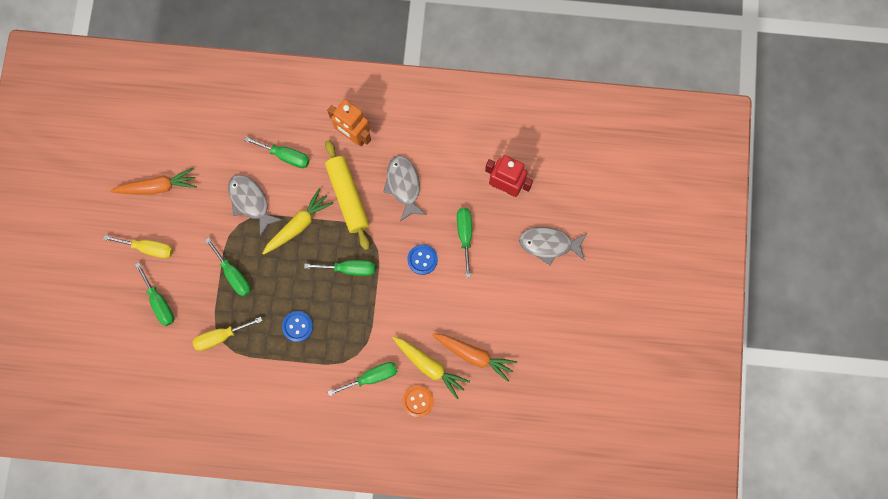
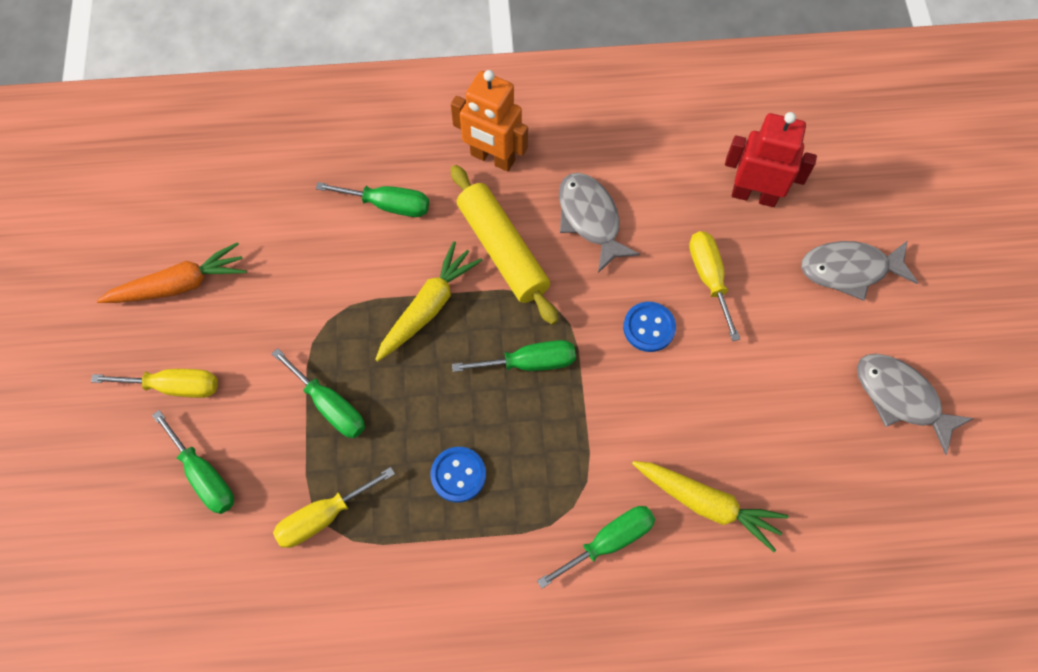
camera: 10 degrees left, 10 degrees down
grey fish [228,175,283,237] -> grey fish moved to [857,354,974,455]
orange button [403,386,434,417] -> none
orange carrot [433,334,517,382] -> none
green screwdriver [457,208,472,278] -> yellow screwdriver [689,231,740,341]

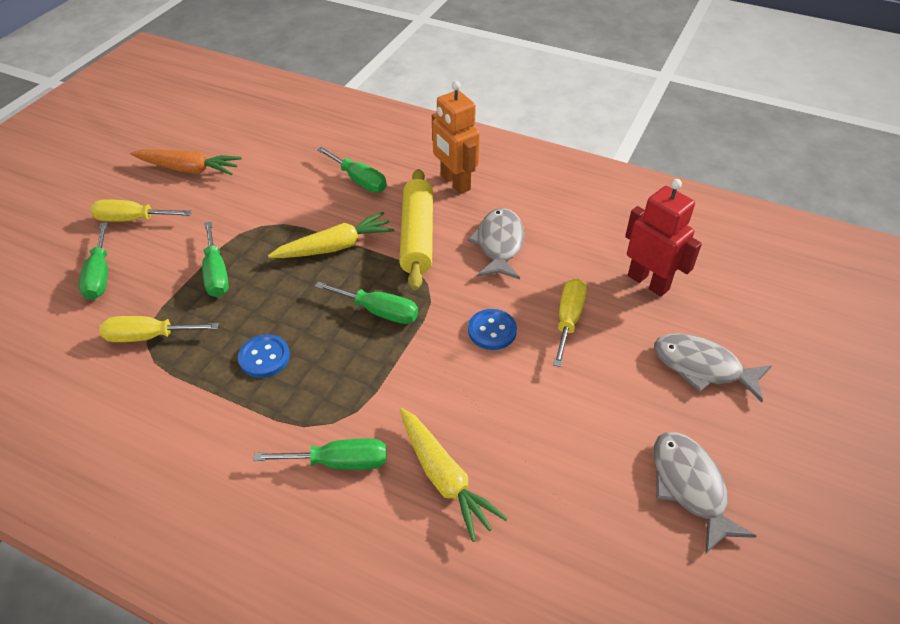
camera: 30 degrees right, 20 degrees down
yellow screwdriver [91,369,218,398] -> yellow screwdriver turned 150 degrees clockwise [90,199,192,222]

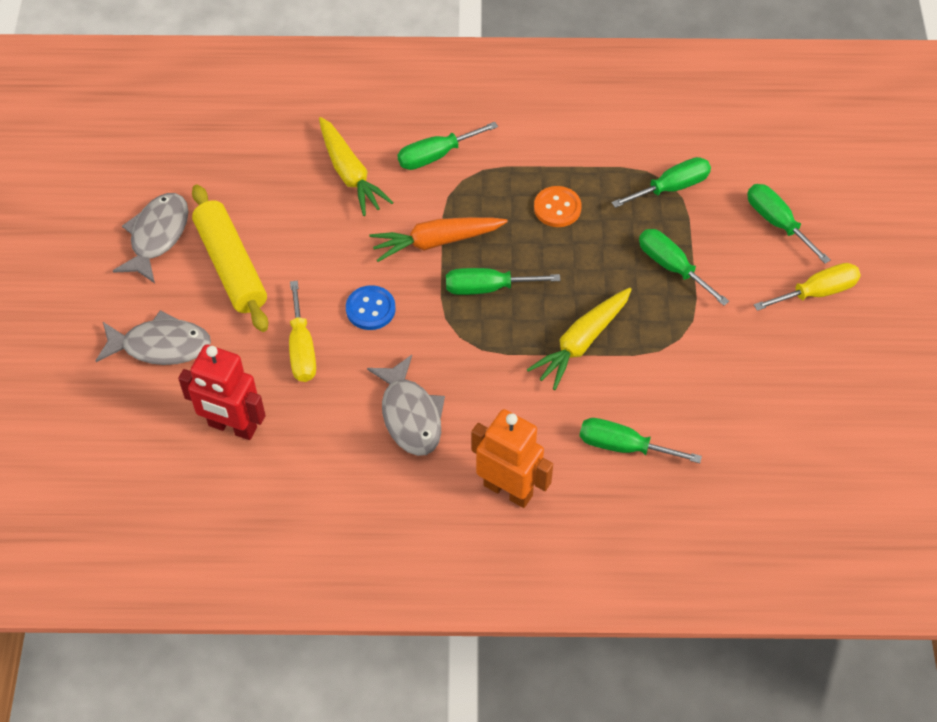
camera: 155 degrees right, 10 degrees up
yellow screwdriver [99,316,219,342] -> green screwdriver [612,157,711,208]
orange carrot [130,149,242,175] -> orange carrot moved to [369,217,508,262]
blue button [238,334,290,378] -> orange button [534,186,582,227]
yellow rolling pin [399,169,433,290] -> yellow rolling pin moved to [192,185,268,332]
yellow carrot [400,408,508,542] -> yellow carrot turned 150 degrees counterclockwise [319,117,394,216]
grey fish [654,432,756,553] -> grey fish turned 120 degrees counterclockwise [113,193,188,283]

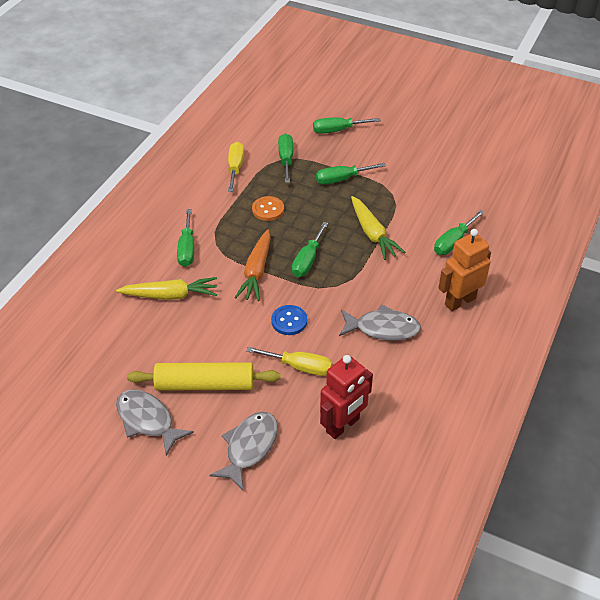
camera: 65 degrees left, 10 degrees down
yellow screwdriver [754,263,861,311] -> yellow screwdriver moved to [228,142,244,192]

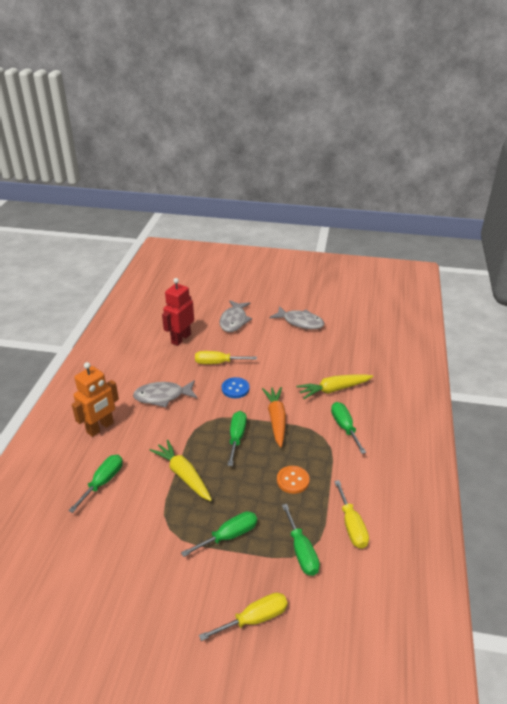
camera: 165 degrees right, 10 degrees down
yellow rolling pin [127,362,280,391] -> none
green screwdriver [313,117,381,134] -> yellow screwdriver [199,592,288,641]

